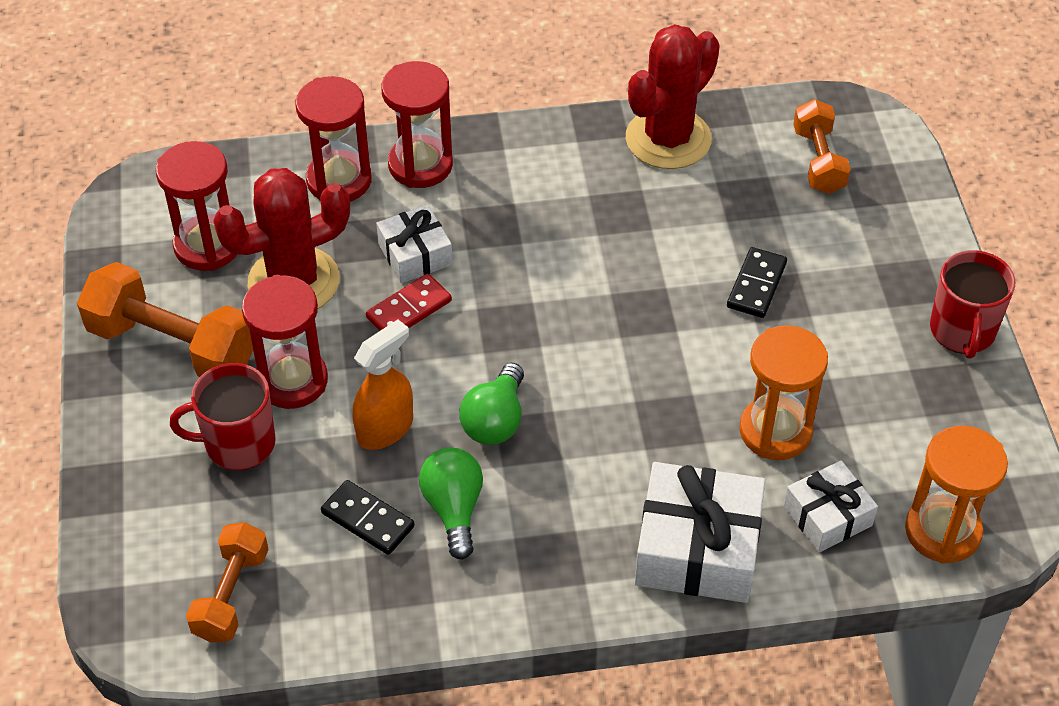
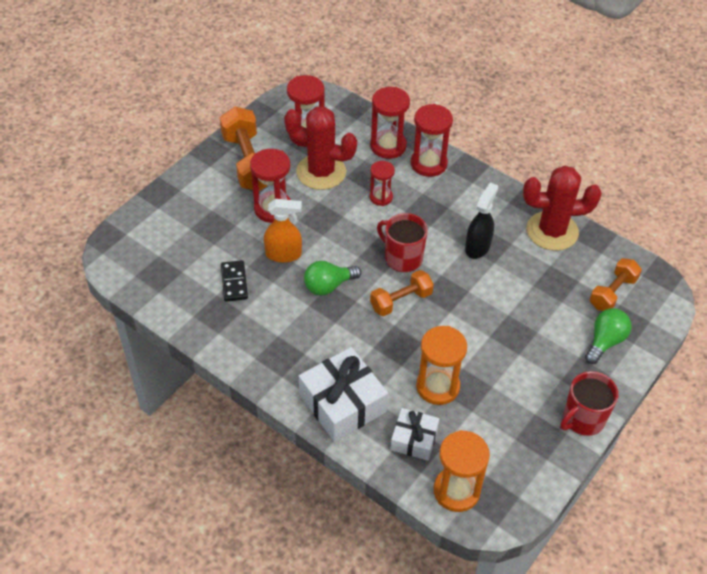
camera: 45 degrees right, 0 degrees up
red mug [170,363,276,470] -> red mug moved to [377,213,428,272]
orange dumbbell [186,522,269,643] -> orange dumbbell moved to [370,270,434,316]
red domino [366,274,452,331] -> none
white gift [376,205,453,283] -> red hourglass [370,161,395,206]
green light bulb [419,448,483,560] -> green light bulb moved to [585,308,632,364]
black domino [727,247,787,318] -> none
none -> black spray bottle [465,182,498,259]

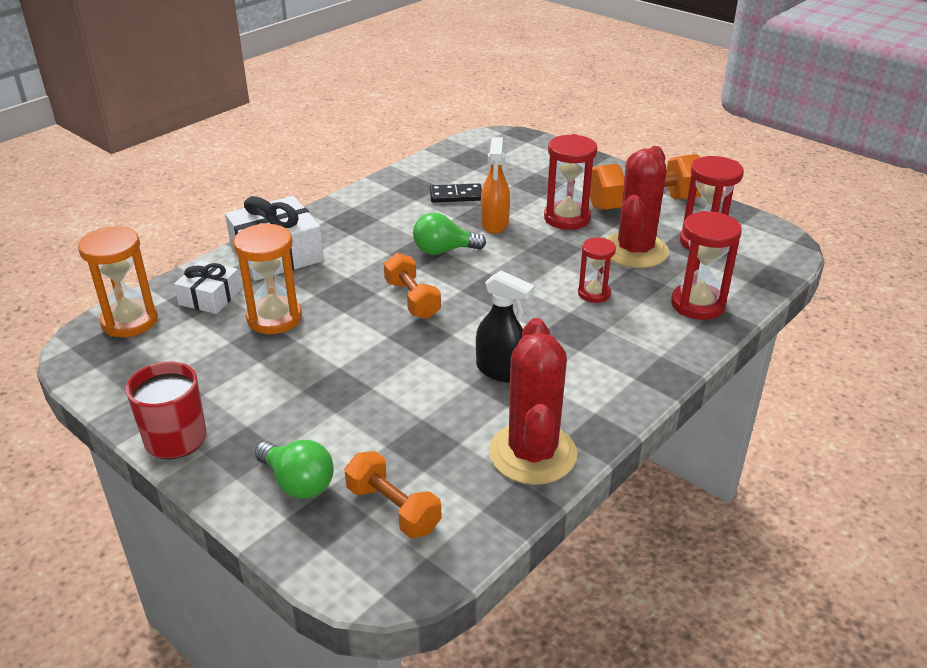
camera: 95 degrees right, 15 degrees down
green light bulb [304,261,361,296] -> green light bulb turned 75 degrees counterclockwise [413,212,486,255]
red mug [377,213,428,272] -> none
red hourglass [411,104,453,177] -> none

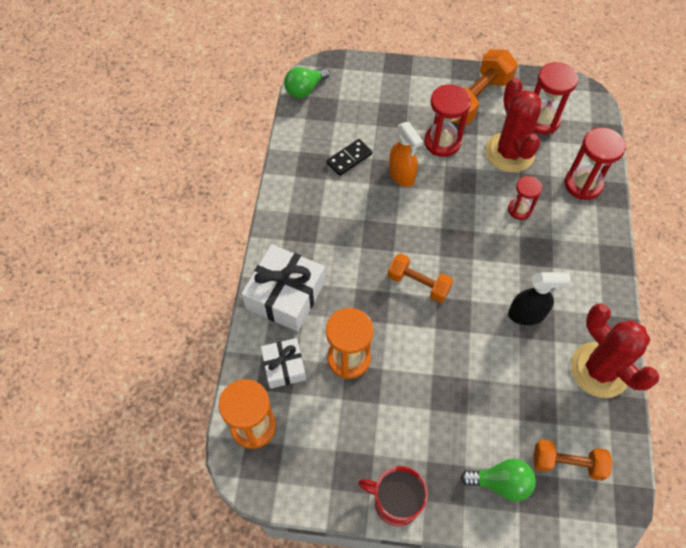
camera: 35 degrees left, 25 degrees up
green light bulb [413,212,486,255] -> green light bulb moved to [284,67,330,98]

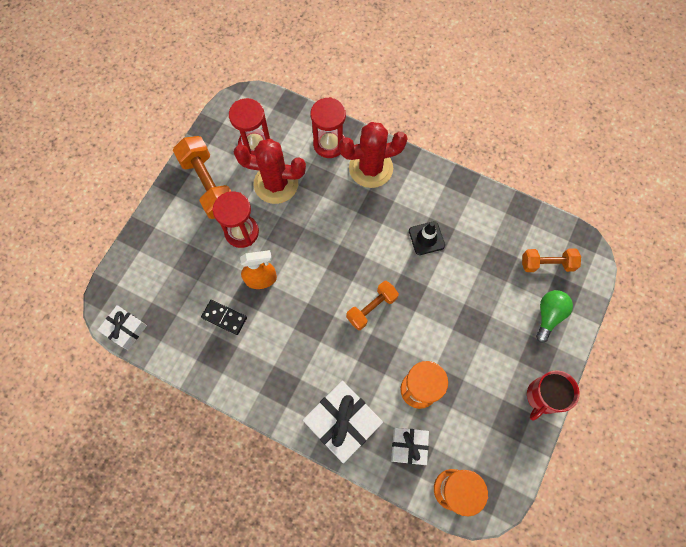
camera: 70 degrees left, 10 degrees up
green light bulb [284,67,330,98] -> white gift [98,305,147,350]
black domino [327,139,372,176] -> black domino turned 45 degrees counterclockwise [201,300,247,335]
red hourglass [508,176,542,220] -> none
black spray bottle [508,272,571,325] -> black traffic cone [409,221,445,255]
orange dumbbell [533,440,613,481] -> orange dumbbell turned 60 degrees clockwise [522,248,581,272]
red cactus [571,304,659,398] -> red cactus moved to [339,122,408,188]

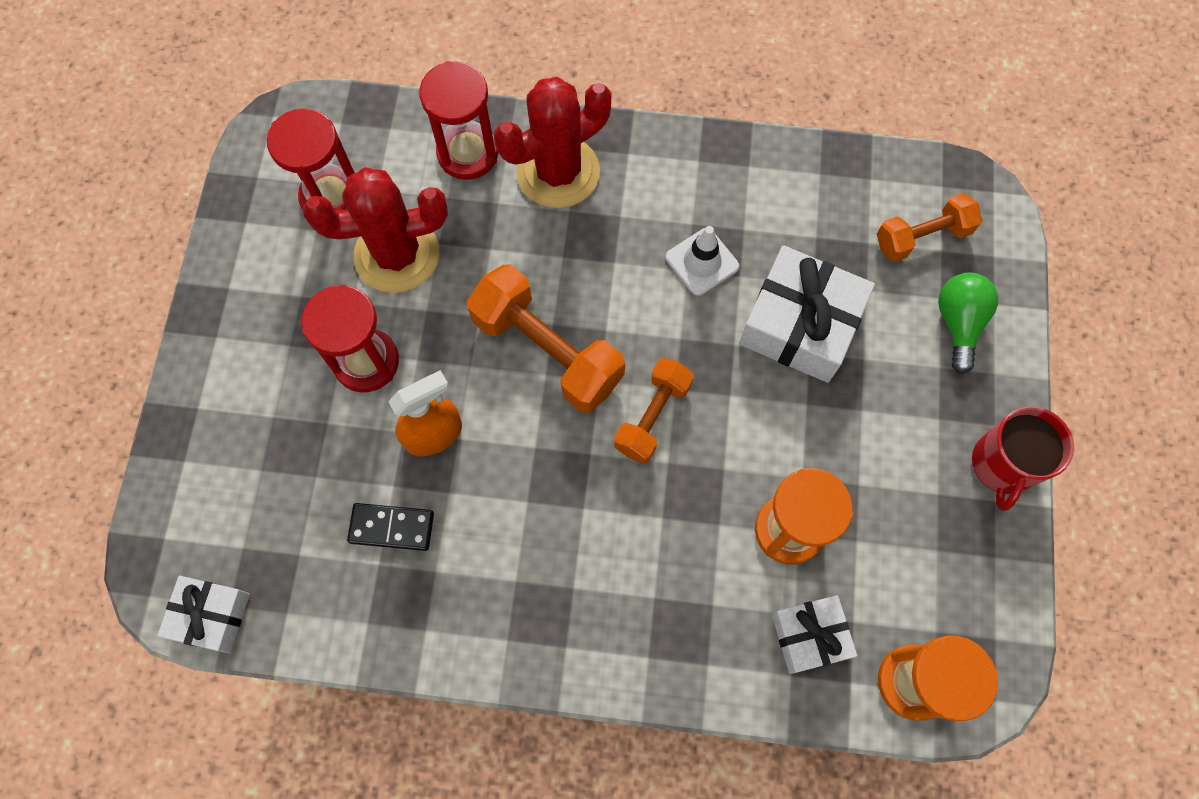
camera: 20 degrees left, 0 degrees up
orange dumbbell [173,136,231,219] -> orange dumbbell moved to [466,264,625,413]
white gift [303,381,383,463] -> white gift moved to [739,245,875,383]
black traffic cone [409,221,445,255] -> white traffic cone [666,226,739,296]

